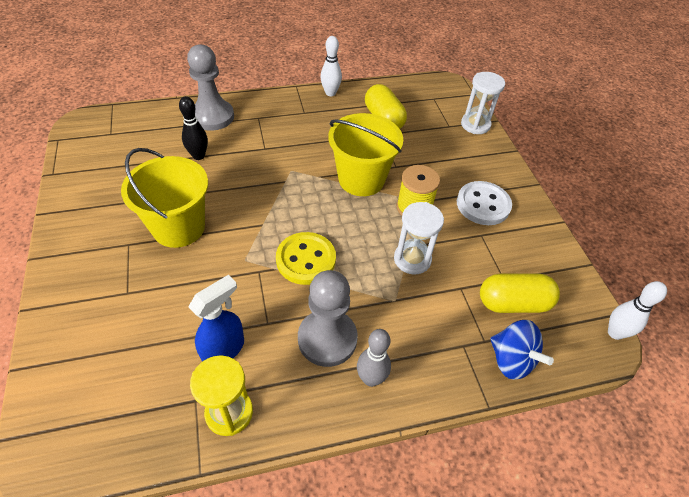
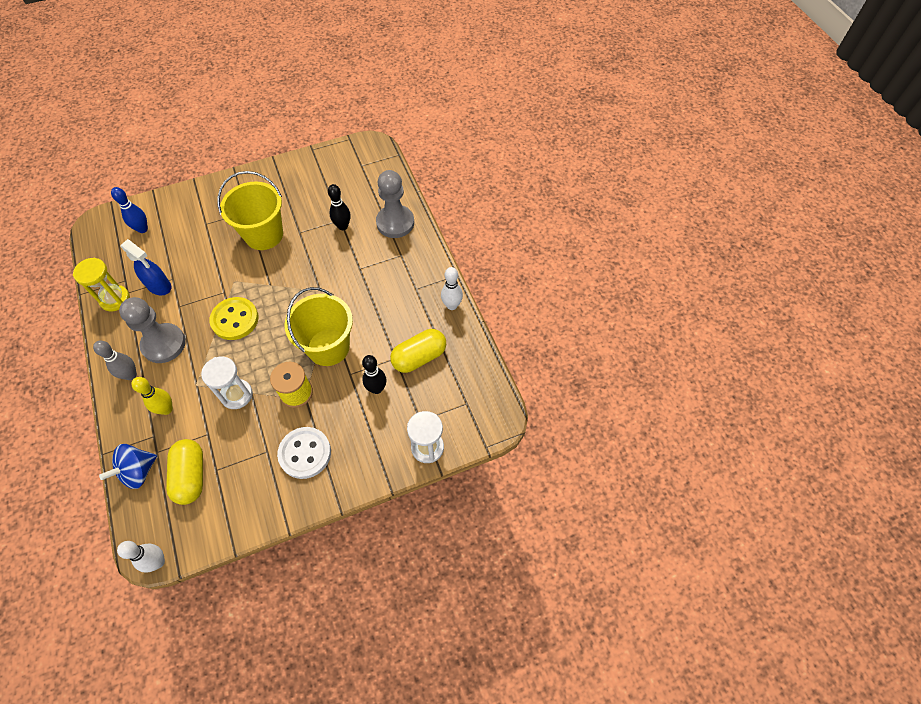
camera: 85 degrees right, 10 degrees up
none -> blue bowling pin [111,187,148,233]
none -> yellow bowling pin [131,377,173,415]
none -> black bowling pin [362,355,386,394]

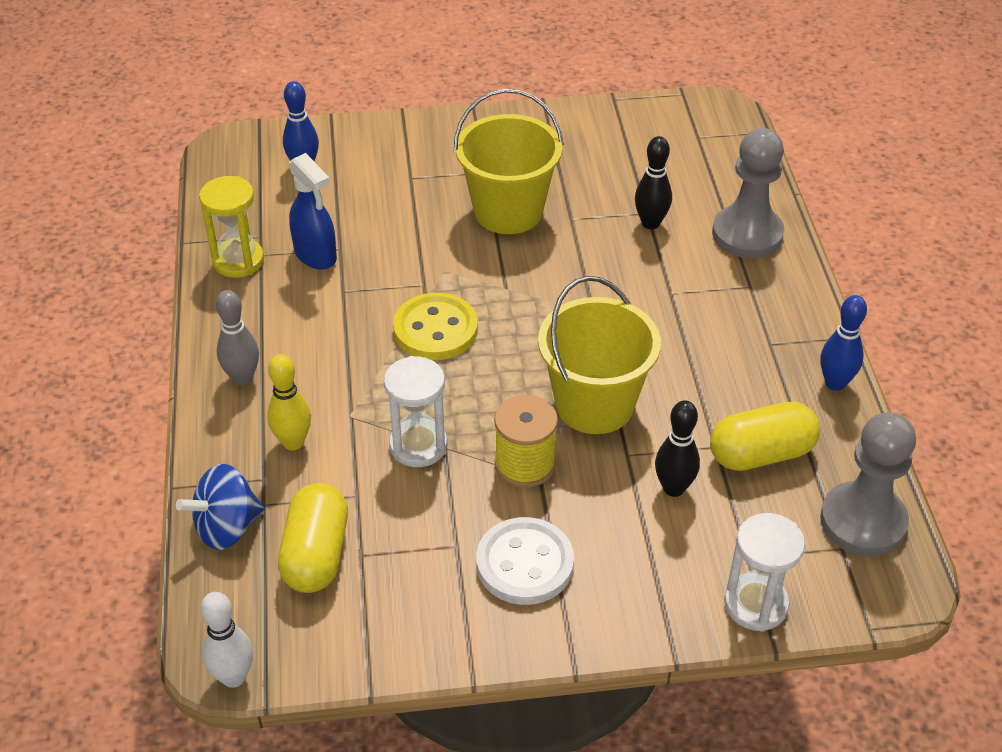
camera: 15 degrees right, 15 degrees down
grey pawn [119,297,186,363] -> grey pawn moved to [820,412,916,557]
white bowling pin [441,267,463,310] -> blue bowling pin [820,295,867,391]

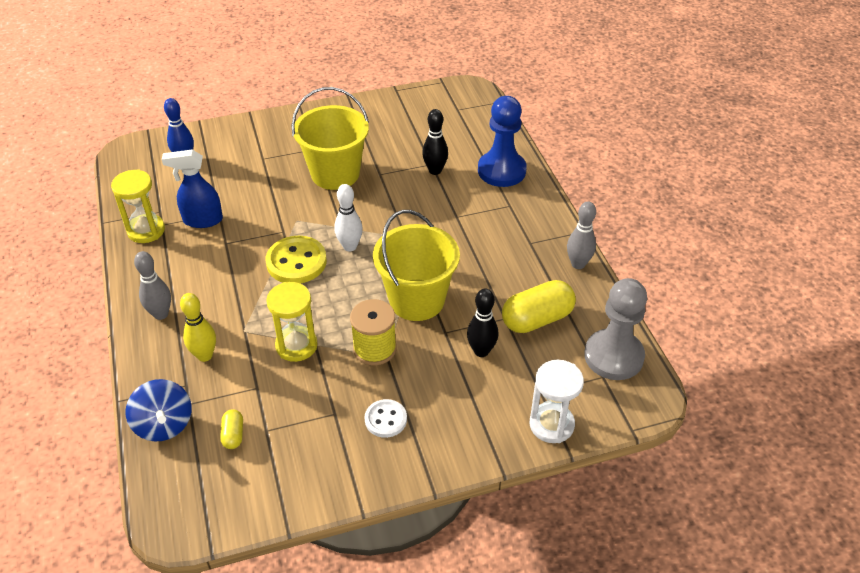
camera: 10 degrees left, 0 degrees up
blue spinning top [176,464,264,550] -> blue spinning top turned 75 degrees counterclockwise [126,379,192,442]
white bowling pin [200,592,253,688] -> white bowling pin moved to [334,184,363,251]
yellow capsule [278,483,348,593] -> yellow capsule [220,409,243,449], size x0.49
blue spray bottle [289,153,337,270] -> blue spray bottle turned 135 degrees clockwise [162,149,223,228]
white hourglass [384,356,447,467] -> yellow hourglass [266,282,318,362]
white button [476,517,574,605] -> white button [365,399,407,438], size x0.60
grey pawn [712,128,785,258] -> blue pawn [478,96,527,187]
blue bowling pin [820,295,867,391] -> grey bowling pin [567,201,596,269]

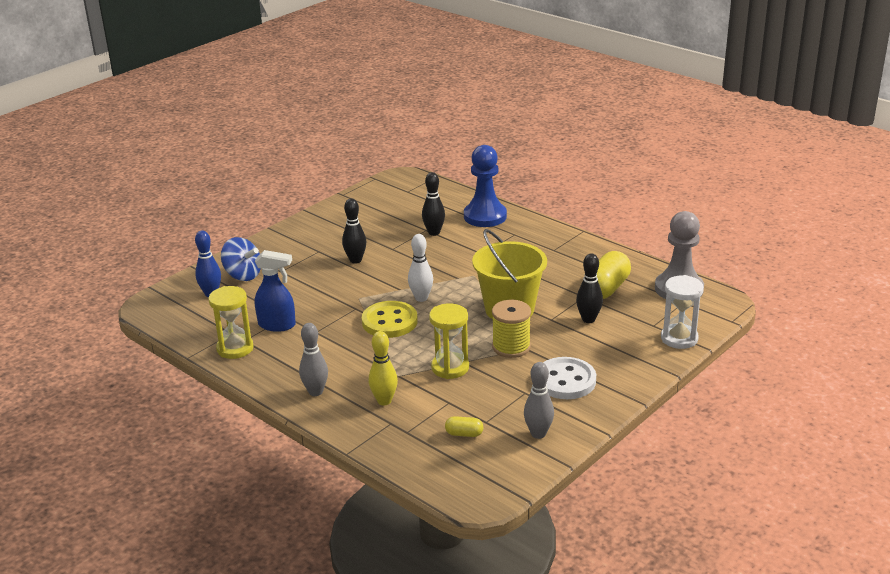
camera: 30 degrees left, 15 degrees down
blue spinning top [126,379,192,442] -> blue spinning top moved to [221,237,261,281]
blue spray bottle [162,149,223,228] -> blue spray bottle turned 135 degrees counterclockwise [255,250,296,332]
yellow capsule [220,409,243,449] -> yellow capsule turned 45 degrees counterclockwise [445,416,483,437]
yellow bucket [292,87,369,190] -> black bowling pin [342,198,366,264]
white button [365,399,407,438] -> white button [543,357,596,399], size x1.65
grey bowling pin [567,201,596,269] -> grey bowling pin moved to [524,362,554,439]

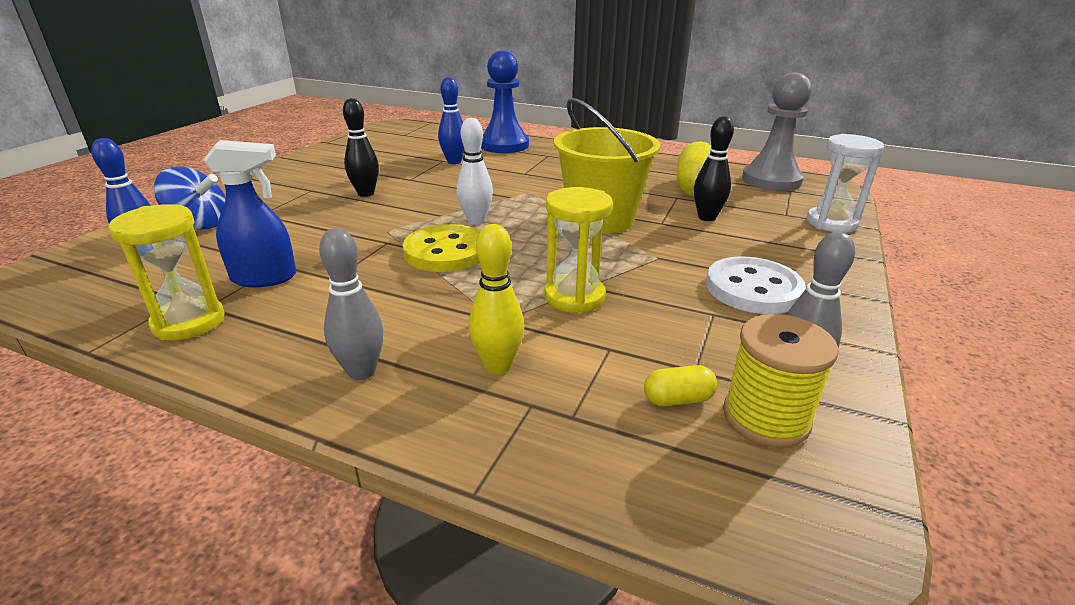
camera: 20 degrees left, 0 degrees up
black bowling pin [422,172,445,236] -> blue bowling pin [438,77,465,164]
yellow spool [492,300,531,358] -> yellow spool moved to [723,314,838,448]

